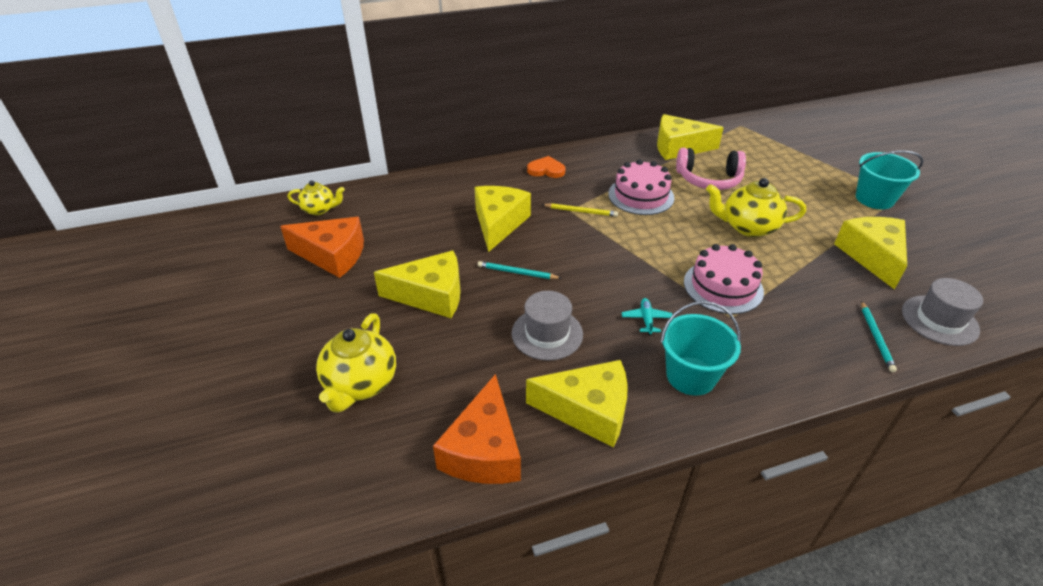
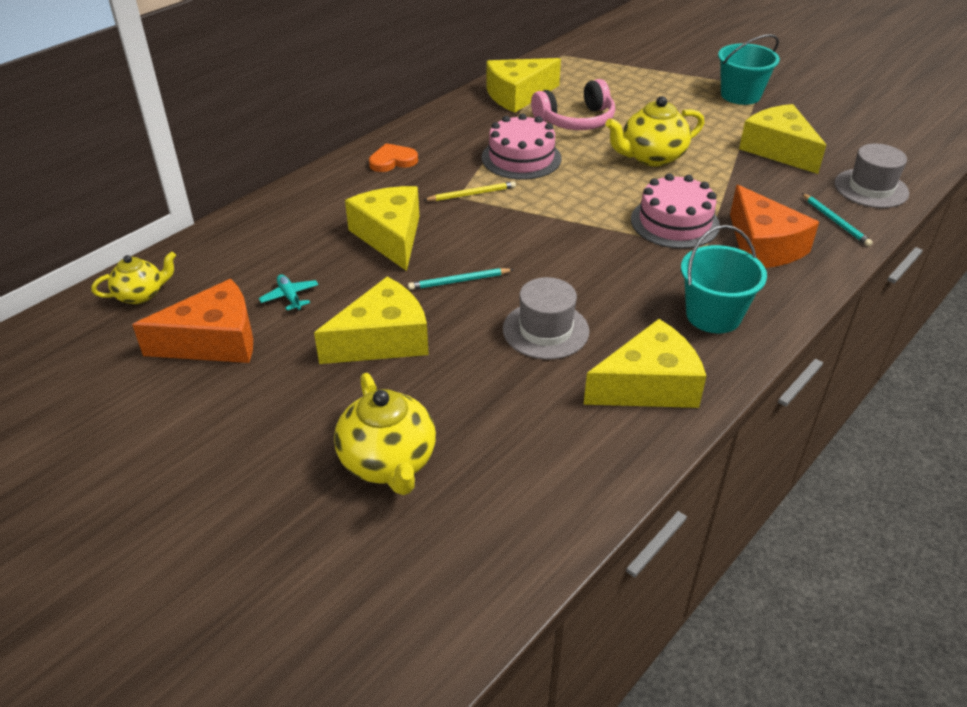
camera: 30 degrees left, 0 degrees up
orange cheese [433,374,521,484] -> orange cheese moved to [730,185,819,268]
turquoise plane [622,298,673,335] -> turquoise plane moved to [259,274,319,311]

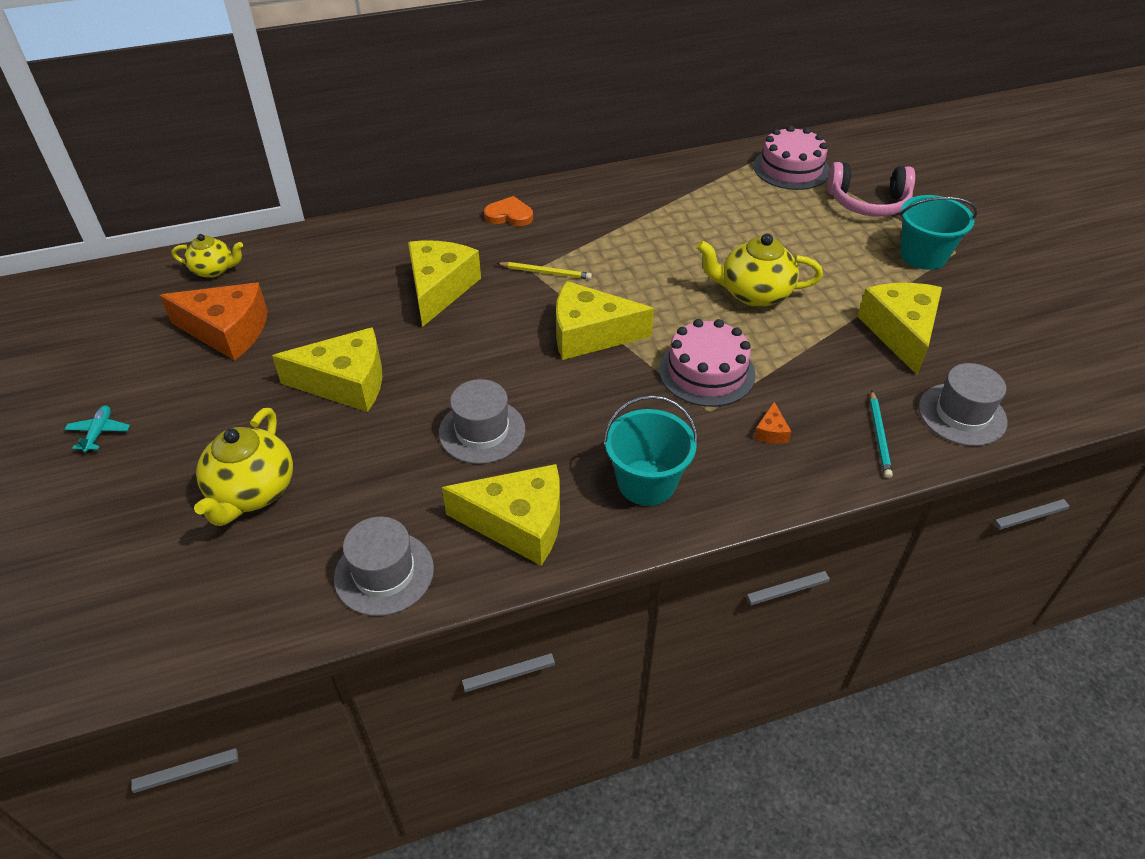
camera: 30 degrees right, 5 degrees up
turquoise plane [259,274,319,311] -> turquoise plane moved to [64,405,130,452]
turquoise pencil [408,268,514,290] -> none
pink cake [482,113,561,180] -> pink cake moved to [754,125,830,190]
yellow cheese [487,58,561,113] -> yellow cheese moved to [556,281,654,360]
pink headphones [531,79,615,130] -> pink headphones moved to [827,162,915,217]
orange cheese [730,185,819,268] -> orange cheese [754,402,791,443], size x0.40
none -> grey hat [334,517,434,616]

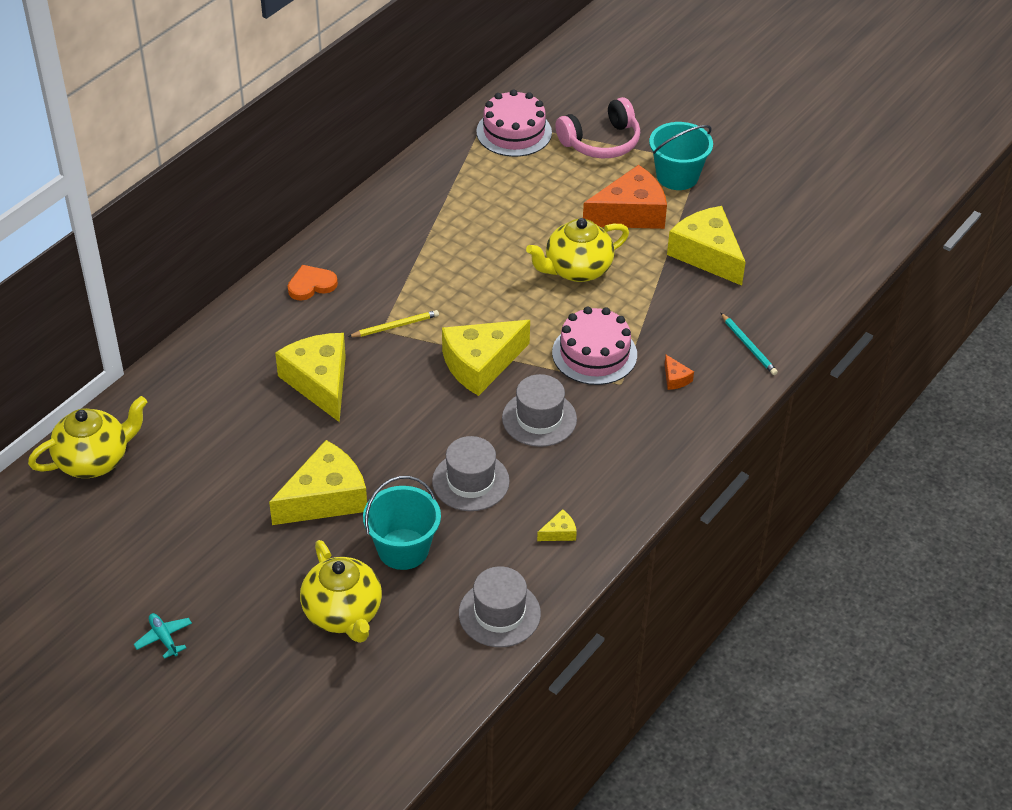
camera: 35 degrees left, 0 degrees up
orange cheese [160,283,268,361] -> orange cheese moved to [583,165,667,229]
yellow teapot [172,234,243,278] -> yellow teapot [28,396,148,478], size x1.62
yellow cheese [442,464,560,566] -> yellow cheese [537,509,577,541], size x0.40
turquoise bucket [603,395,698,506] -> turquoise bucket moved to [363,476,441,570]
grey hat [919,363,1007,446] -> grey hat moved to [502,374,577,447]

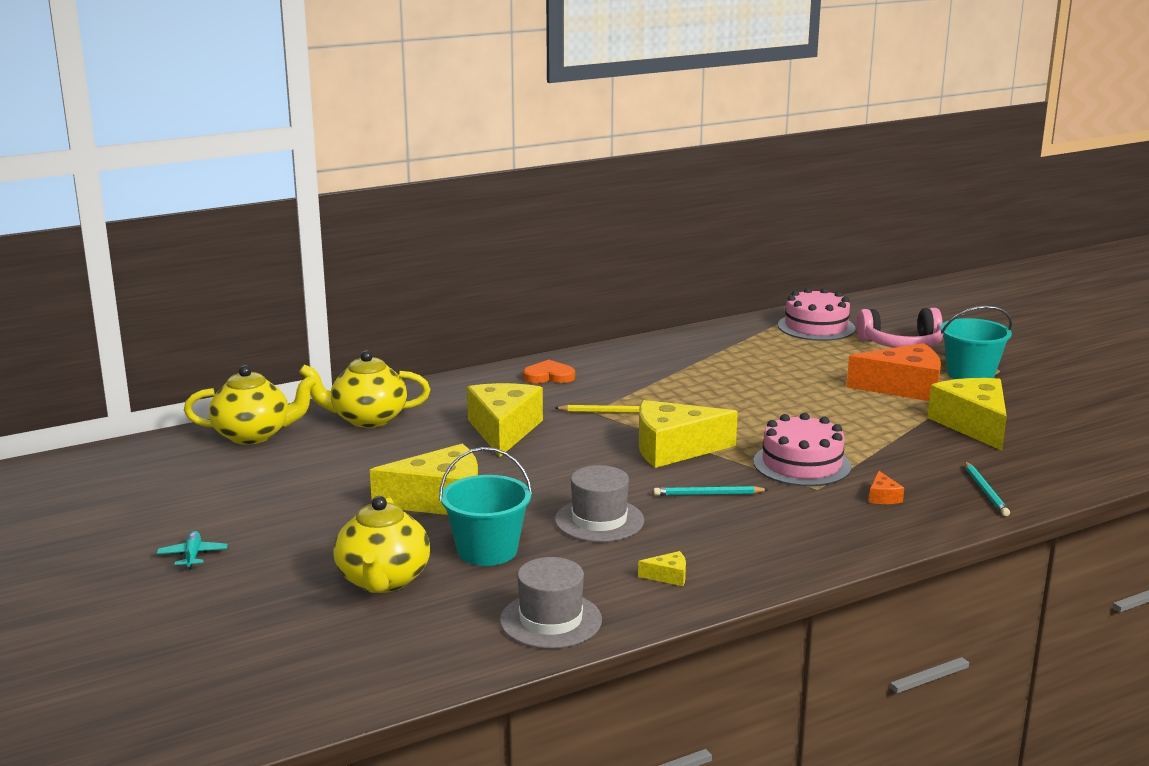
camera: 25 degrees right, 25 degrees down
grey hat [502,374,577,447] -> turquoise pencil [653,486,769,496]
yellow teapot [526,218,629,282] -> yellow teapot moved to [299,350,430,428]

